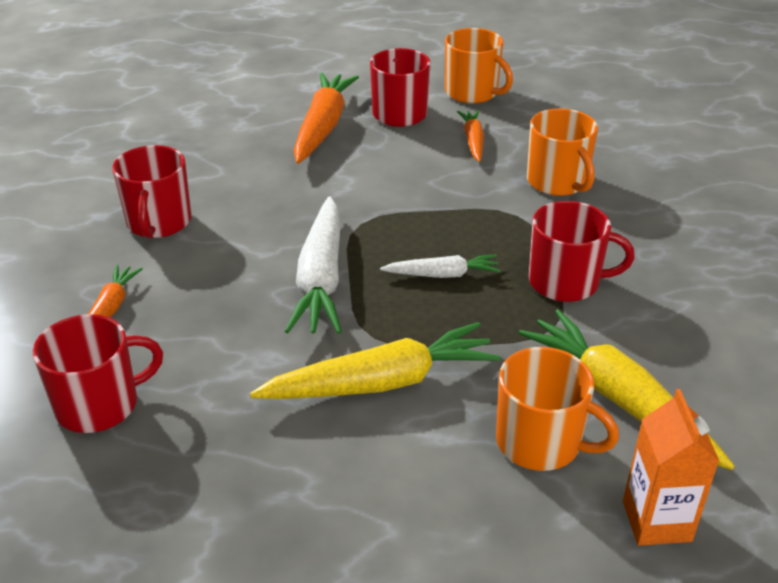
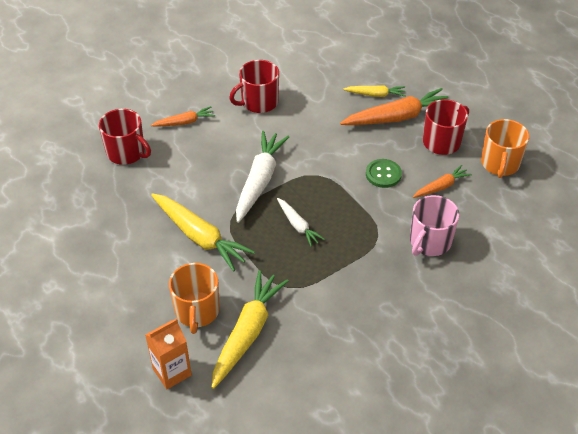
camera: 60 degrees right, 10 degrees up
white carrot [285,196,342,334] -> white carrot turned 135 degrees clockwise [236,131,289,223]
orange mug [527,108,598,196] -> pink mug [410,195,459,256]
red mug [529,201,635,302] -> none
none -> yellow carrot [343,85,406,97]
none -> green button [366,159,402,188]

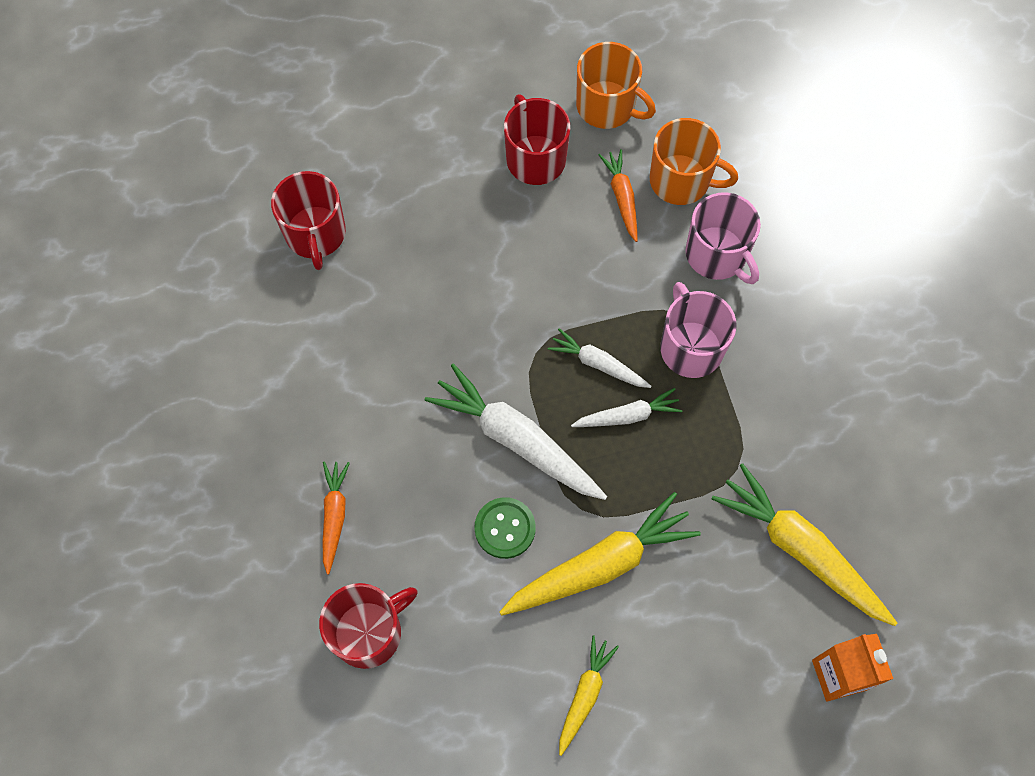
camera: 70 degrees left, 20 degrees up
orange mug [169,263,220,334] -> orange mug moved to [650,118,738,205]
red mug [229,60,279,113] -> red mug moved to [271,171,346,270]
orange carrot [340,88,448,125] -> none
yellow carrot [343,85,406,97] -> yellow carrot moved to [559,636,619,756]
green button [366,159,402,188] -> green button moved to [474,497,536,559]
none -> white carrot [548,328,652,388]
none -> pink mug [660,282,737,378]

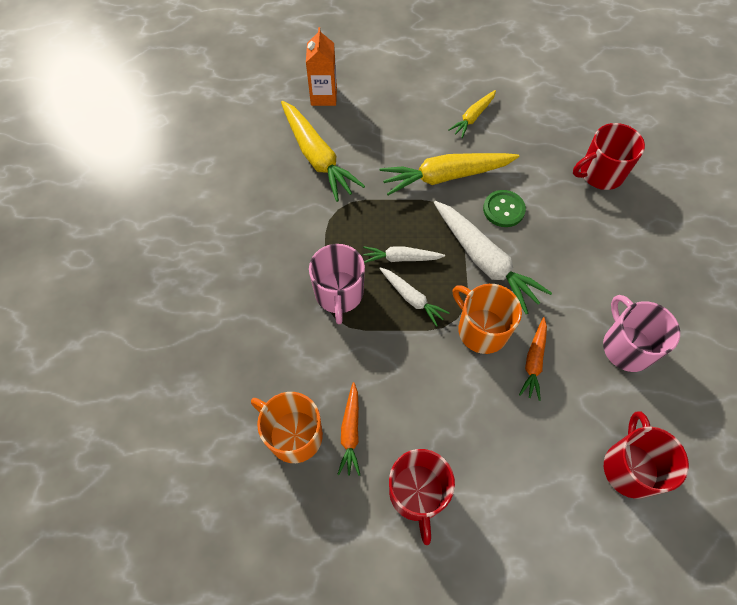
camera: 165 degrees left, 5 degrees down
orange carrot [323,462,350,575] -> orange carrot moved to [519,317,547,401]
orange mug [576,42,656,129] -> orange mug moved to [453,284,522,354]
pink mug [686,192,761,284] -> pink mug moved to [603,295,680,372]

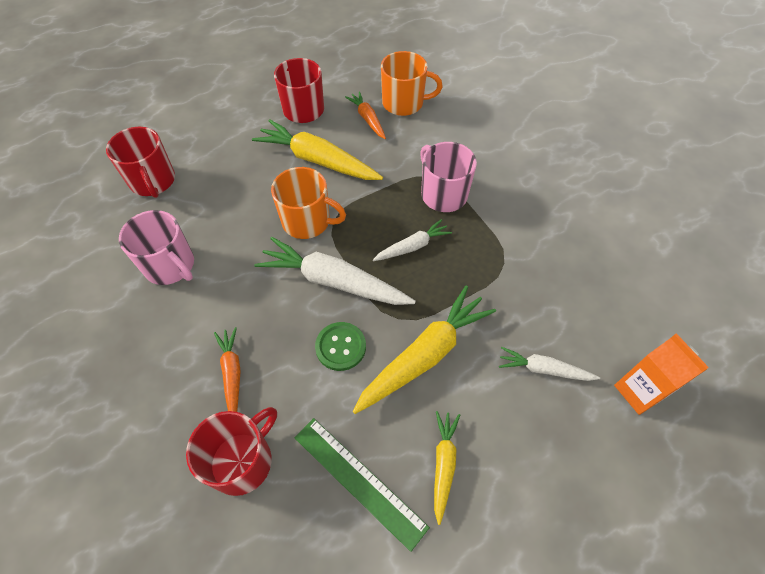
camera: 150 degrees right, 5 degrees down
yellow carrot [281,101,365,202] -> yellow carrot moved to [252,119,383,180]
white carrot [379,267,449,327] -> white carrot moved to [499,347,600,381]
orange carrot [519,317,547,401] -> orange carrot moved to [214,327,241,412]
none -> green ruler [295,418,430,552]

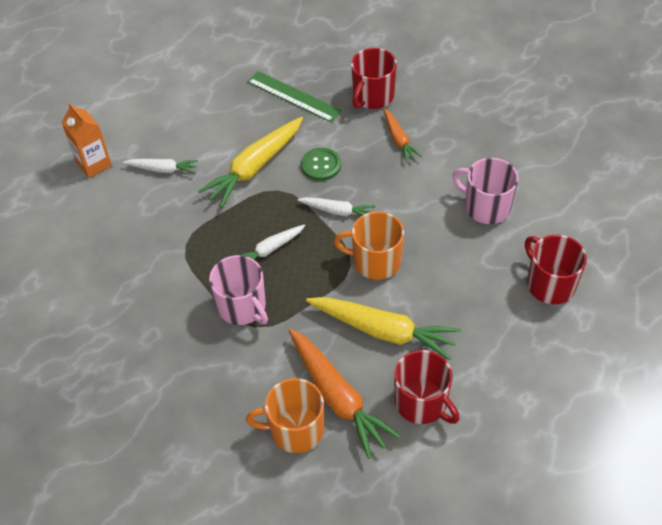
camera: 175 degrees right, 5 degrees down
white carrot [254,237,416,305] -> white carrot [297,197,375,217], size x0.55
orange carrot [345,91,386,139] -> orange carrot [289,328,401,459], size x1.83
yellow carrot [434,411,460,525] -> none

